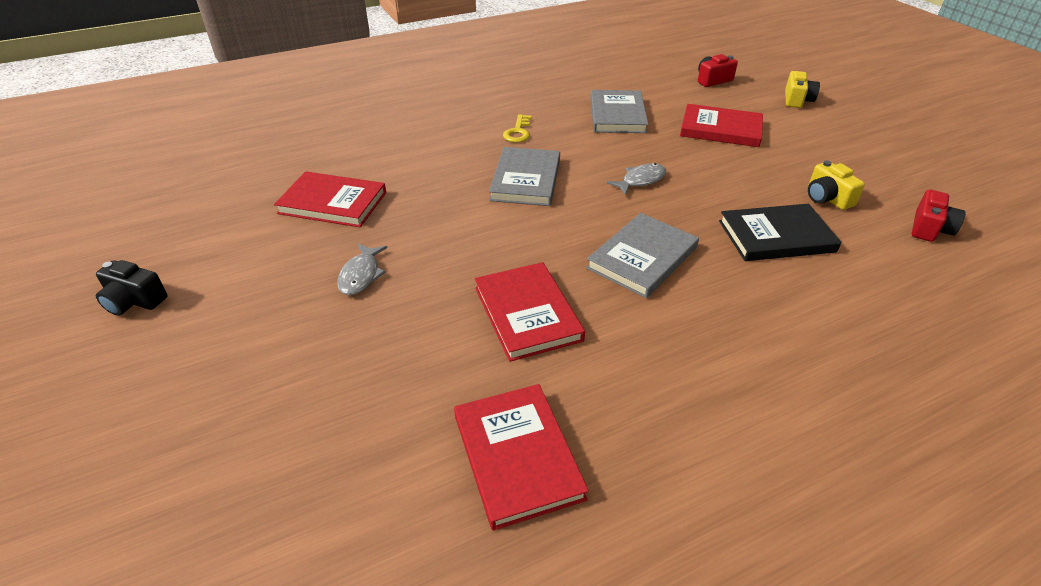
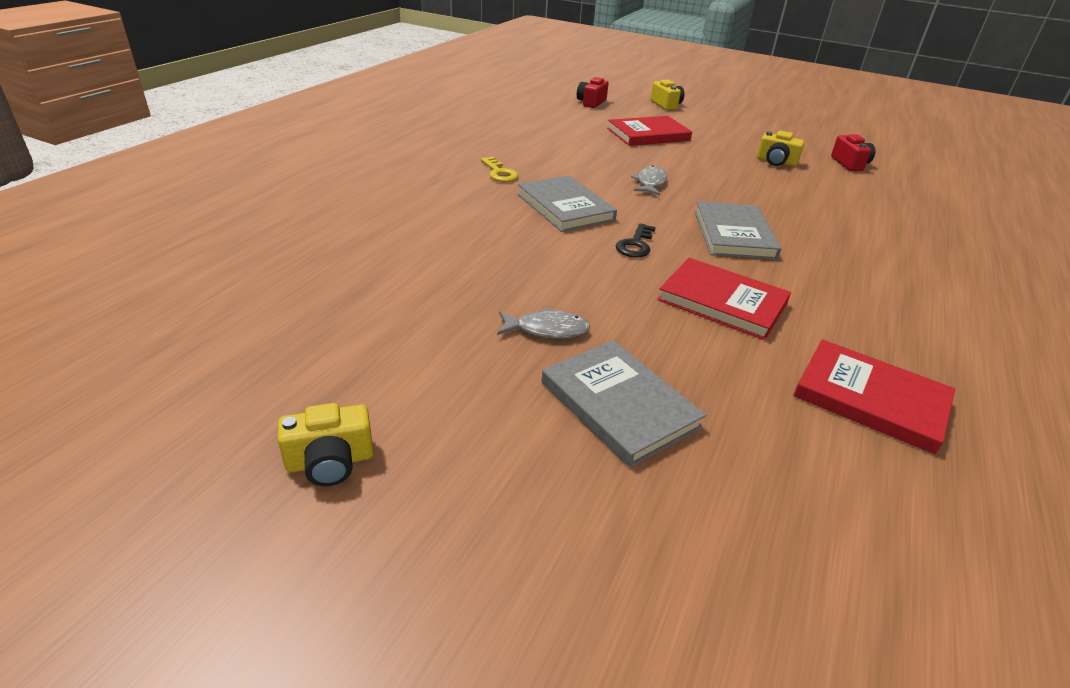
camera: 40 degrees left, 5 degrees down
black camera [96,260,167,316] -> yellow camera [278,403,374,486]
red book [274,171,386,227] -> none
grey fish [337,244,387,295] -> grey fish turned 60 degrees counterclockwise [497,307,590,338]
grey book [591,90,649,133] -> grey book moved to [541,340,706,467]
black book [719,204,841,261] -> none
none -> black key [616,223,656,258]

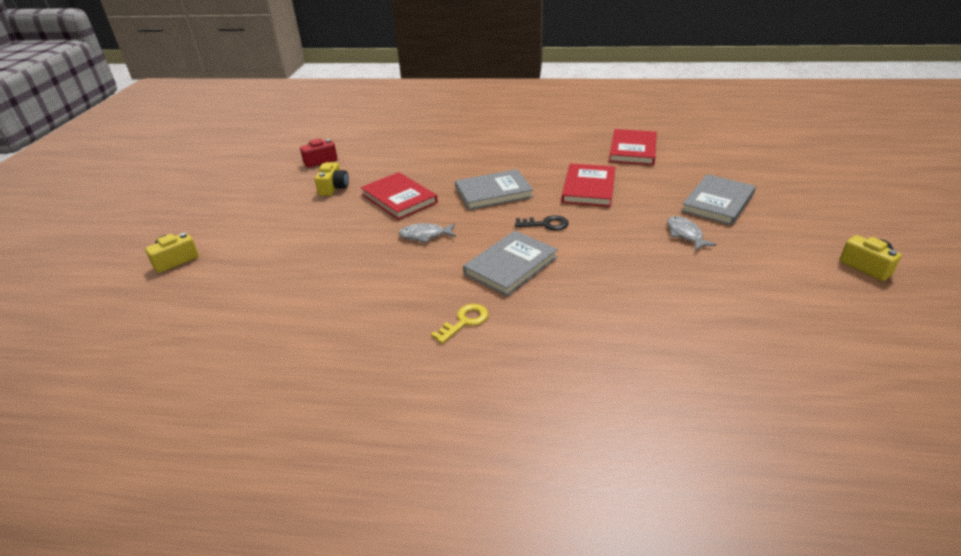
camera: 105 degrees left, 0 degrees up
red camera [577,77,609,108] -> none
red book [607,116,692,146] -> red book moved to [360,172,438,220]

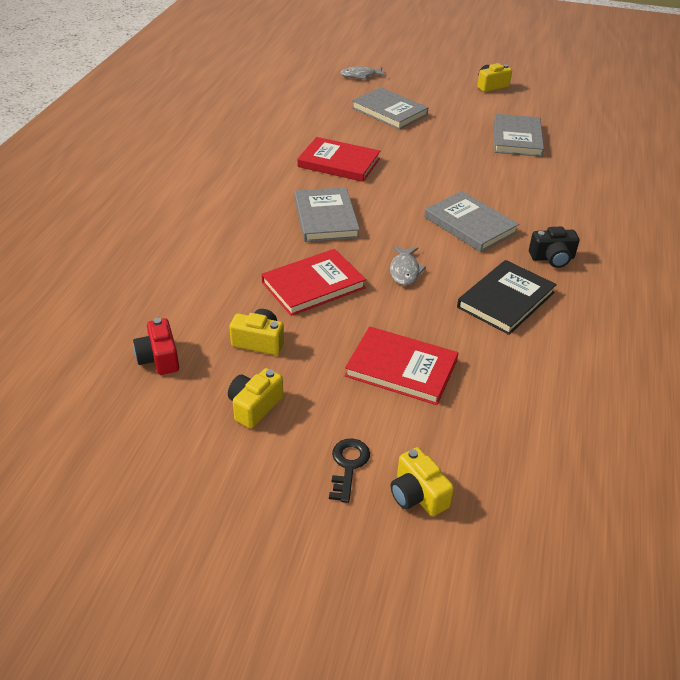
camera: 85 degrees left, 5 degrees up
yellow key [431,304,488,344] -> black camera [529,226,579,268]
black key [515,215,569,231] -> black key moved to [329,439,370,503]
red book [609,129,657,165] -> red book moved to [345,326,458,405]
grey fish [667,216,717,251] -> grey fish moved to [341,66,386,80]
none -> yellow camera [228,368,283,429]
none -> black book [457,260,557,335]
none -> grey book [494,114,544,157]

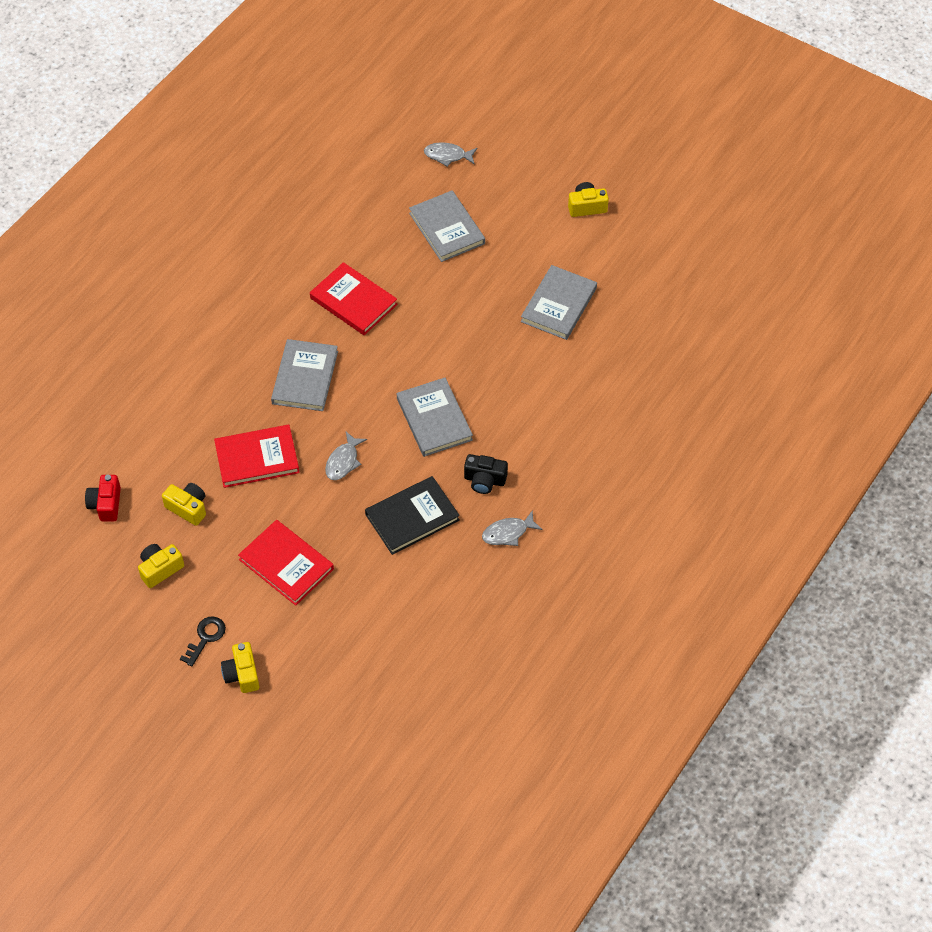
camera: 20 degrees right, 15 degrees up
none -> grey fish [482,510,543,546]

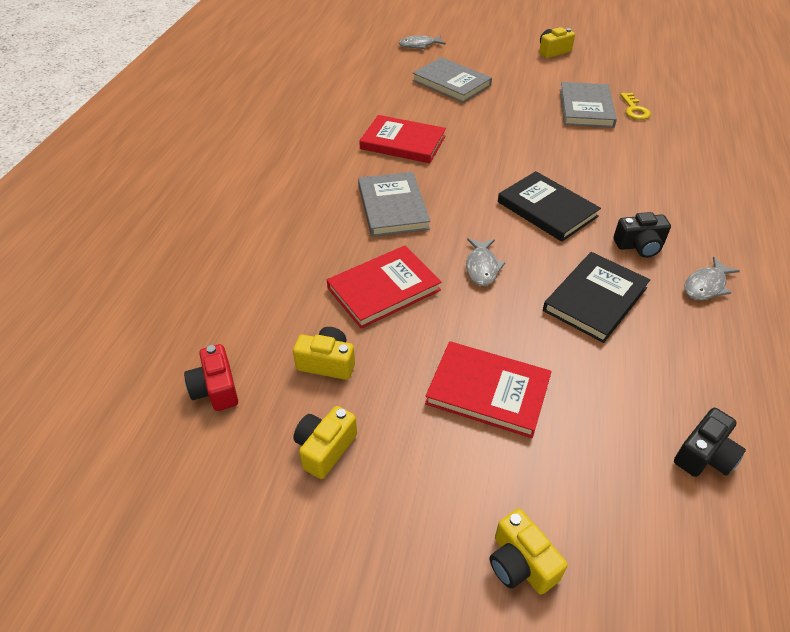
camera: 20 degrees left, 10 degrees down
black key [180,616,226,667] -> none
grey book [397,378,473,457] -> black book [498,171,601,242]
none -> yellow key [620,93,651,120]
none -> black camera [674,408,746,477]

